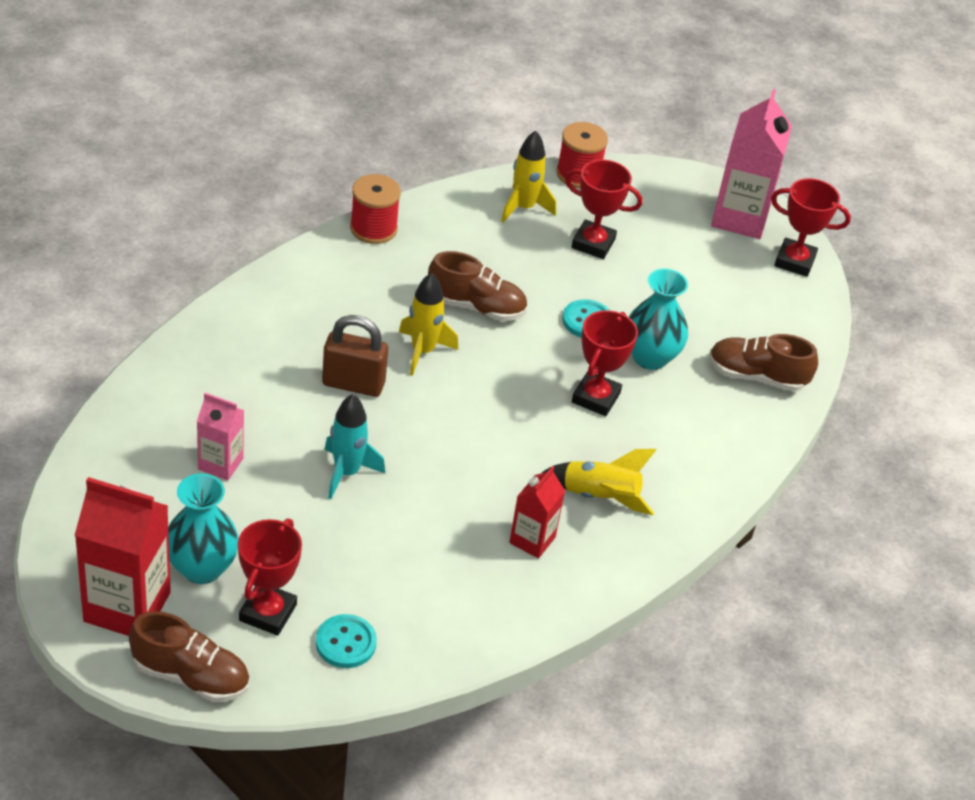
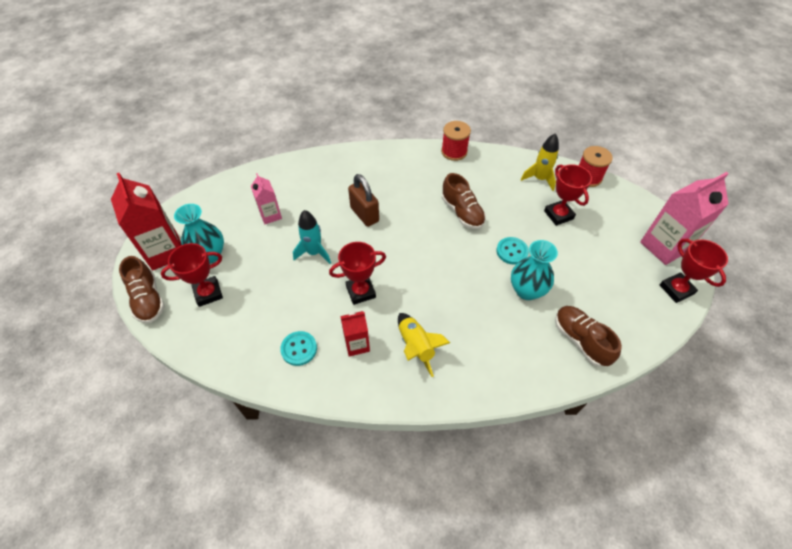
camera: 50 degrees right, 10 degrees up
turquoise button [316,614,377,668] -> turquoise button moved to [280,331,317,366]
yellow rocket [399,273,458,376] -> none
red trophy [572,310,638,416] -> red trophy moved to [329,242,386,305]

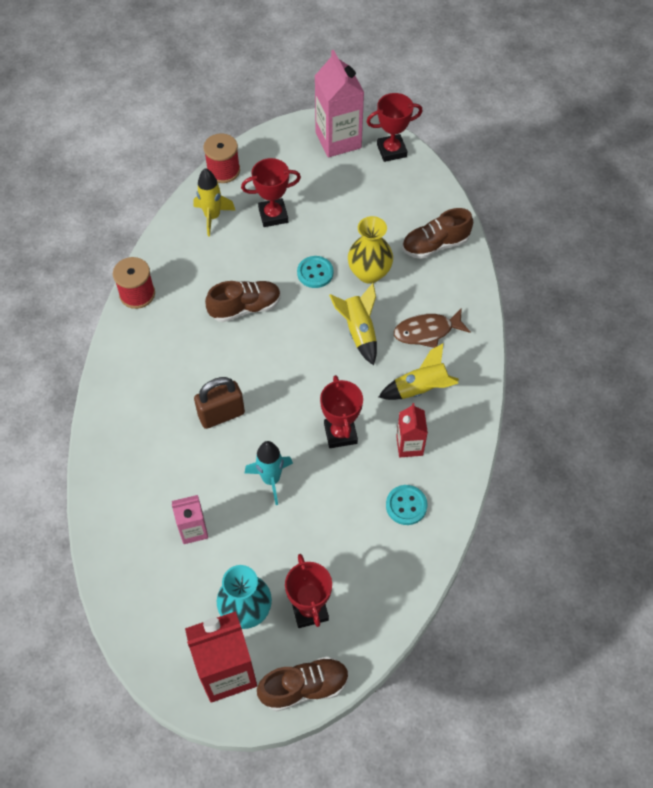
camera: 80 degrees left, 5 degrees up
turquoise vase [511,240,558,300] -> yellow vase [348,216,393,284]
none -> yellow rocket [329,283,377,365]
none -> brown fish [394,308,471,348]

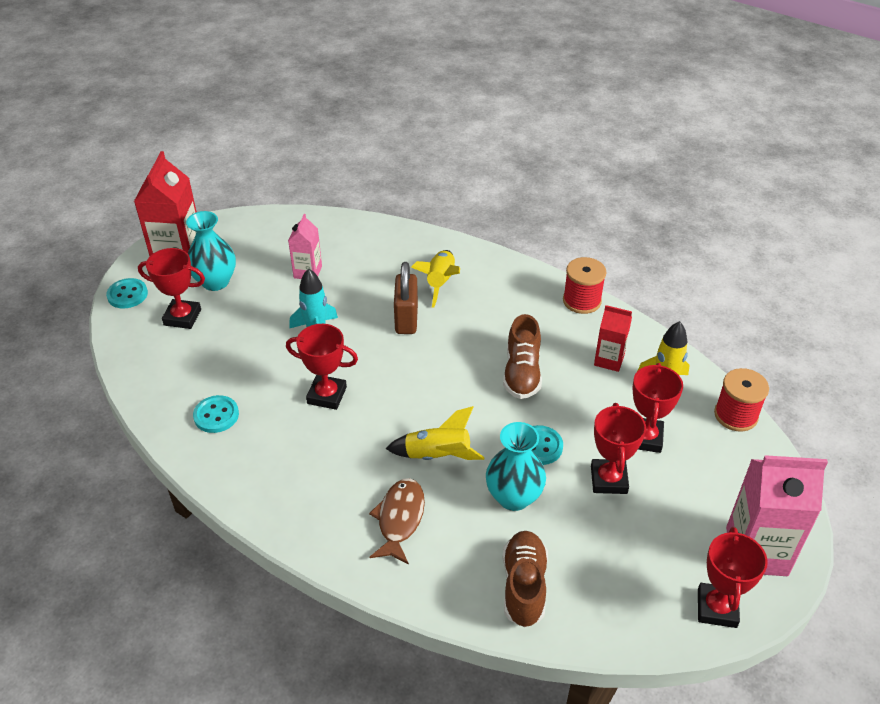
camera: 115 degrees right, 15 degrees down
brown shoe [257,656,349,712] -> turquoise button [106,278,148,309]
yellow vase [348,216,393,284] -> turquoise vase [486,422,546,511]
yellow rocket [379,343,459,400] -> yellow rocket moved to [411,250,460,308]
red carton [396,403,428,457] -> red carton moved to [594,305,632,372]
none -> red trophy [591,403,646,494]

